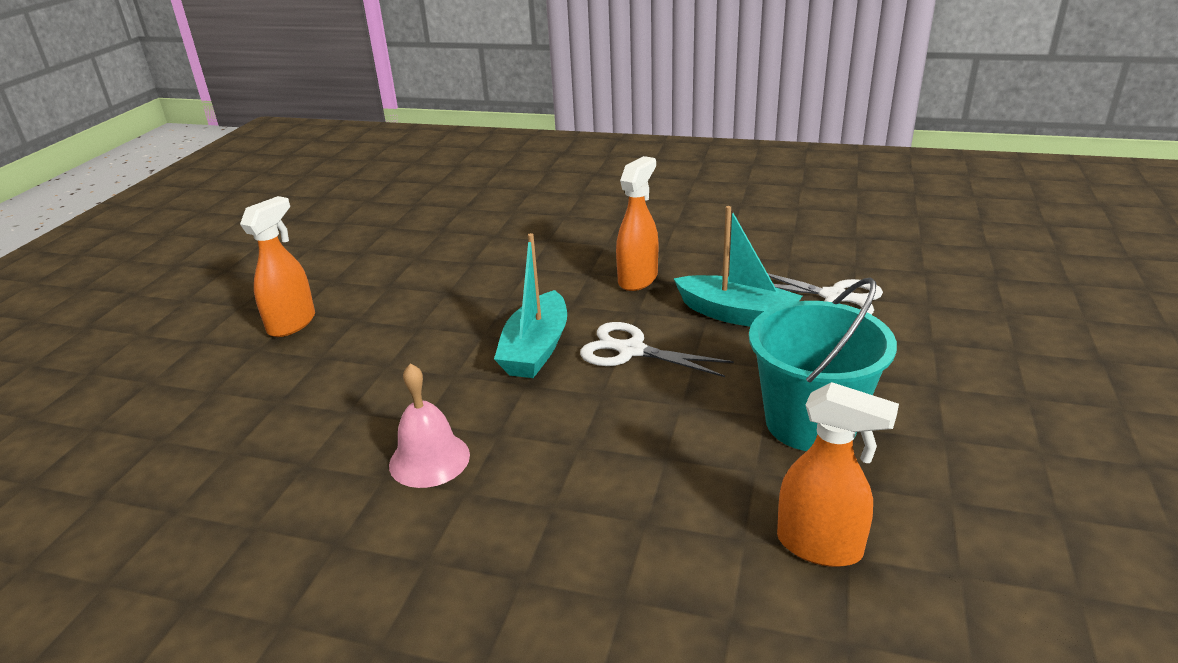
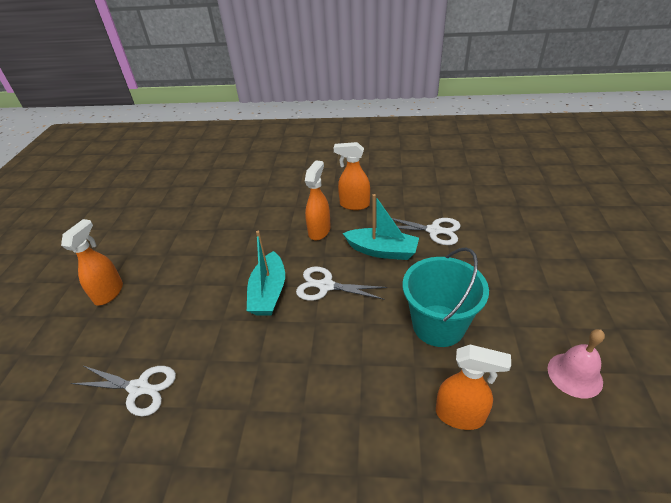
camera: 10 degrees left, 10 degrees up
pink bell [389,363,470,488] -> pink bell moved to [548,329,605,398]
none -> white scissors [71,366,176,416]
none -> orange spray bottle [334,142,370,210]

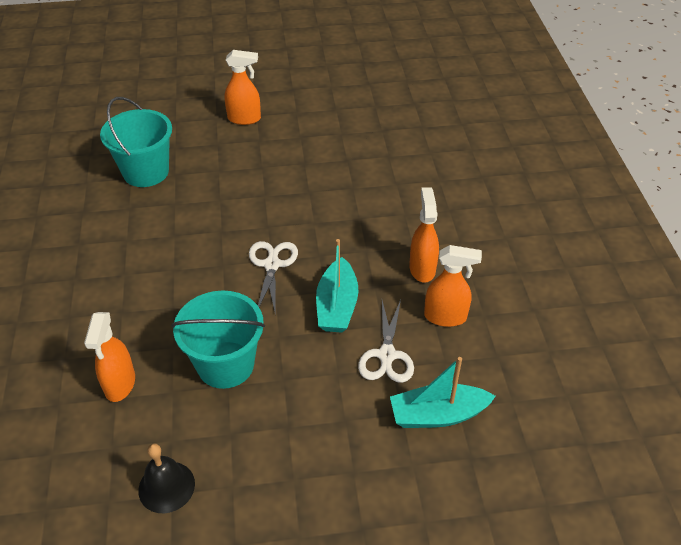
camera: 75 degrees right, 5 degrees up
white scissors [71,366,176,416] -> turquoise bucket [100,97,172,187]
turquoise boat [247,231,285,316] -> turquoise boat moved to [390,357,496,428]
orange spray bottle [305,160,331,240] -> orange spray bottle moved to [424,245,482,327]
pink bell [548,329,605,398] -> black bell [138,444,195,513]

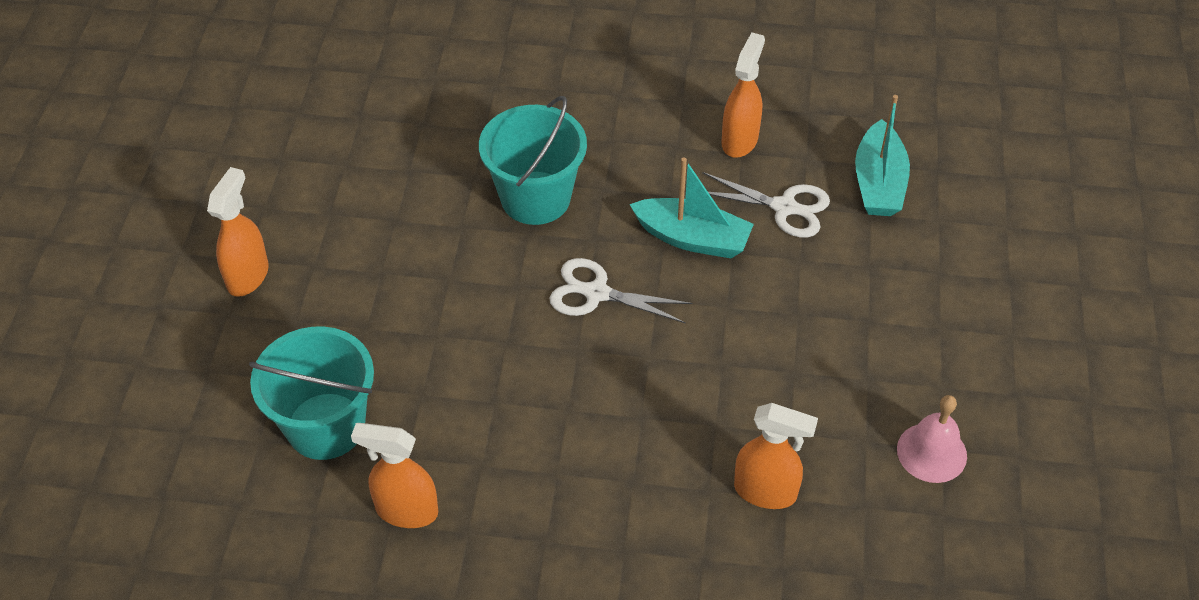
camera: 75 degrees left, 5 degrees up
black bell [138,444,195,513] -> pink bell [897,395,967,483]
turquoise bucket [171,290,265,389] -> turquoise bucket moved to [479,96,587,225]
orange spray bottle [409,187,439,283] -> orange spray bottle moved to [351,423,438,528]

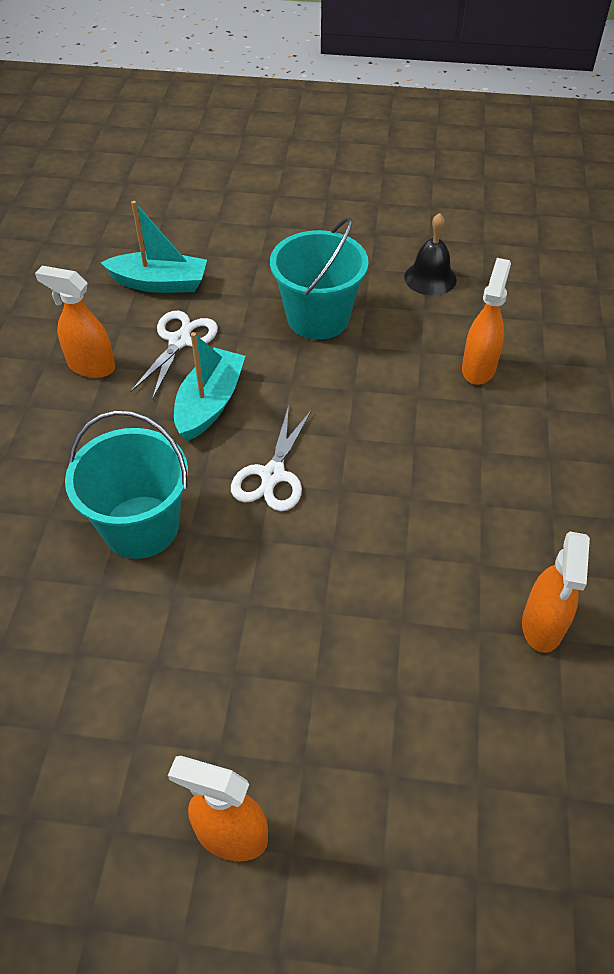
camera: 90 degrees left, 0 degrees up
turquoise bucket [249,326,374,460] -> turquoise bucket moved to [270,217,368,340]
pink bell [897,395,967,483] -> black bell [404,213,457,296]

